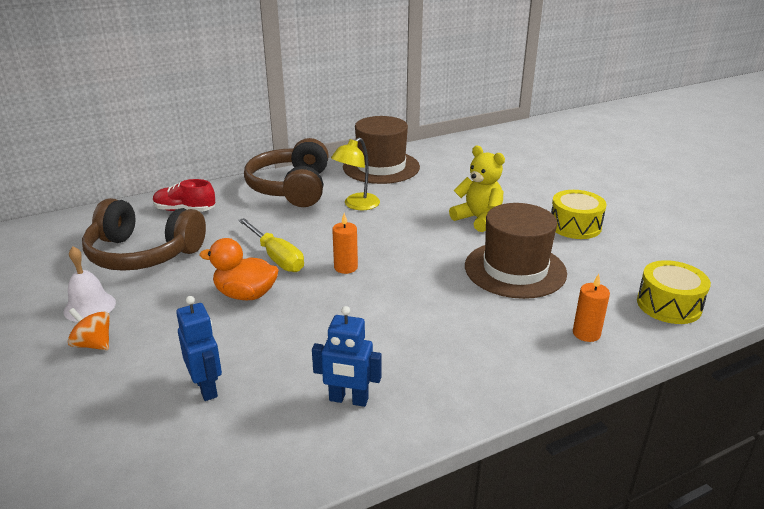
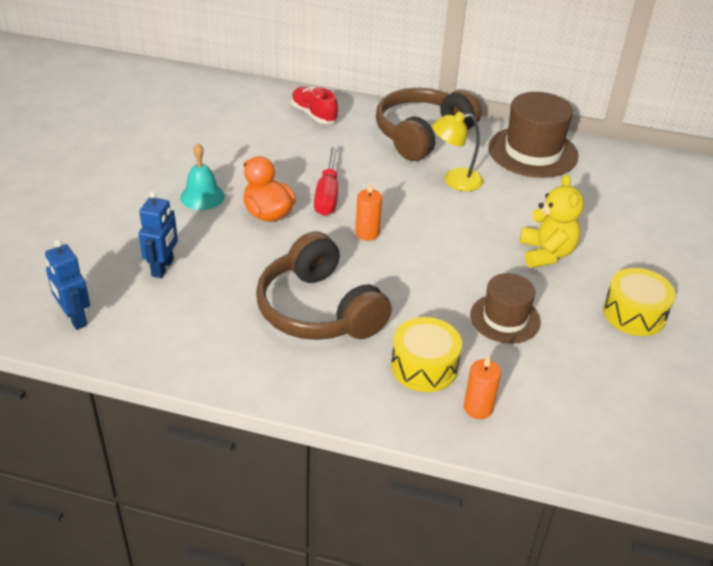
camera: 40 degrees right, 10 degrees up
white bell [63,246,116,322] -> none
orange spinning top [68,308,110,350] -> none
brown headphones [82,198,206,271] -> brown headphones moved to [256,232,392,340]
yellow screwdriver [238,218,304,272] -> red screwdriver [314,145,338,216]
blue robot [312,306,382,407] -> blue robot moved to [45,240,90,330]
brown hat [465,203,567,299] -> brown hat [470,273,541,344], size x0.63
yellow drum [637,260,711,324] -> yellow drum moved to [391,317,462,392]
none -> turquoise bell [180,143,225,210]

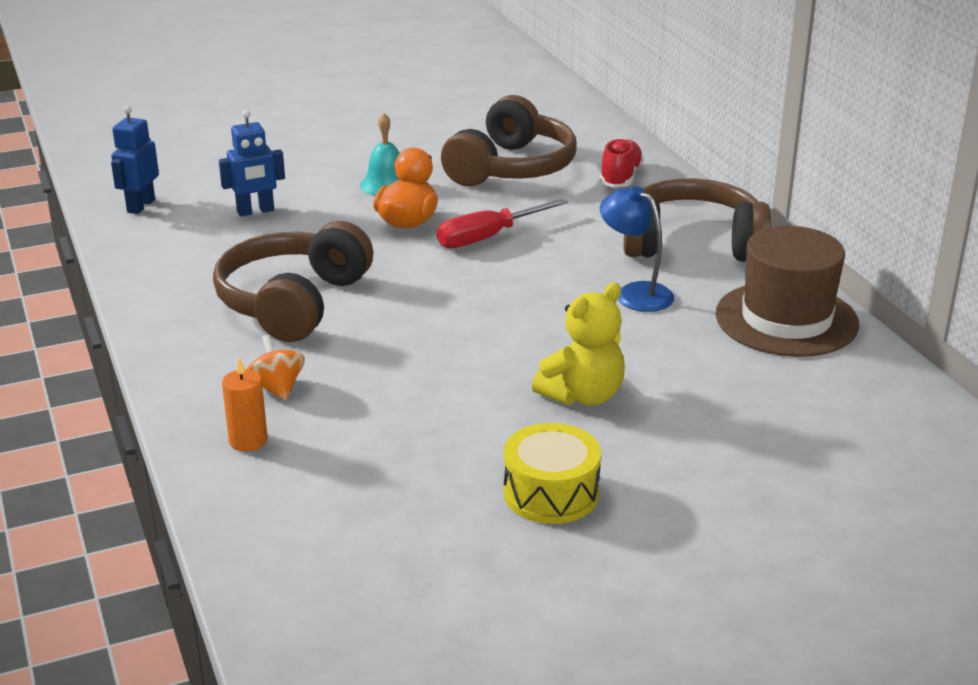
camera: 55 degrees right, 10 degrees down
orange candle [355,182,382,241] -> none
yellow drum [391,317,462,392] -> orange spinning top [247,335,305,401]
yellow lamp [432,112,483,191] -> blue lamp [600,186,674,312]
brown hat [470,273,541,344] -> none
none -> brown headphones [441,95,577,186]

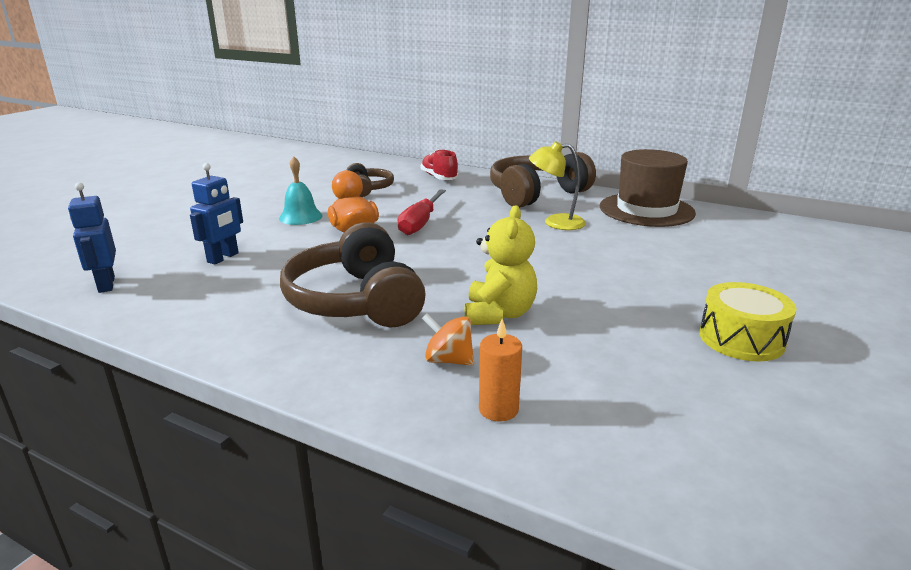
camera: 40 degrees left, 5 degrees down
brown headphones [441,95,577,186] -> brown headphones [347,163,394,197], size x0.55
yellow teddy bear [532,282,625,405] -> yellow teddy bear moved to [465,205,537,325]
blue lamp [600,186,674,312] -> yellow lamp [529,141,586,230]

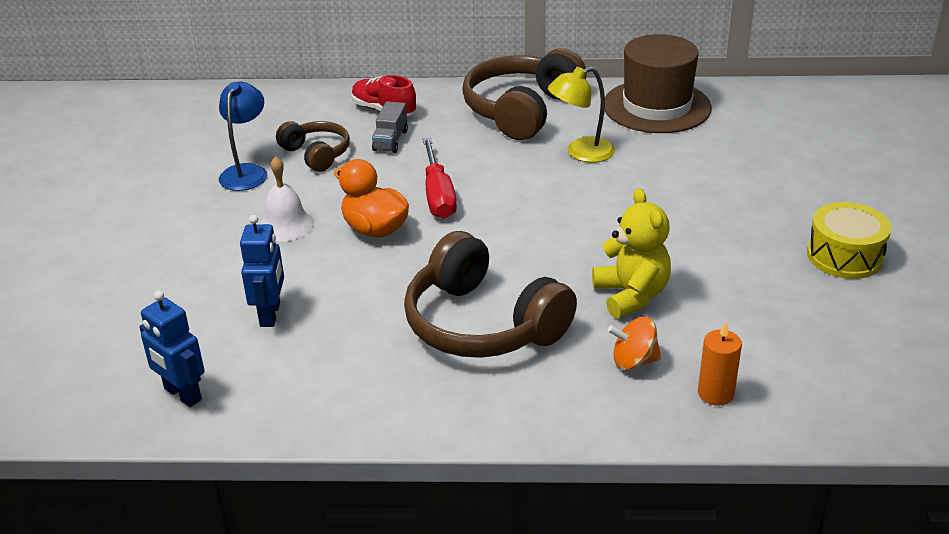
camera: 25 degrees left, 10 degrees up
turquoise bell [279,157,323,225] -> white bell [259,156,314,241]
none -> blue lamp [219,82,267,191]
none -> grey truck [372,101,408,153]

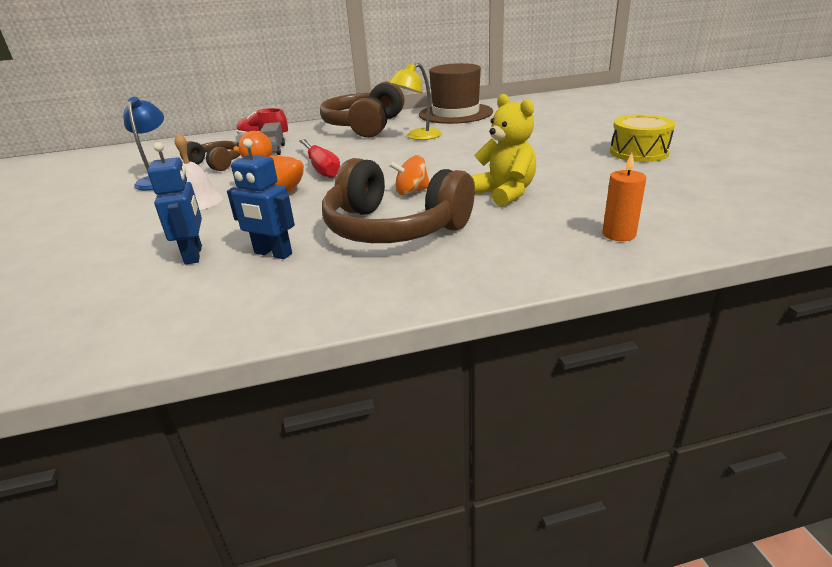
camera: 15 degrees left, 5 degrees down
blue robot [139,291,205,407] -> blue robot moved to [227,138,295,259]
orange spinning top [608,317,661,370] -> orange spinning top moved to [389,155,429,195]

